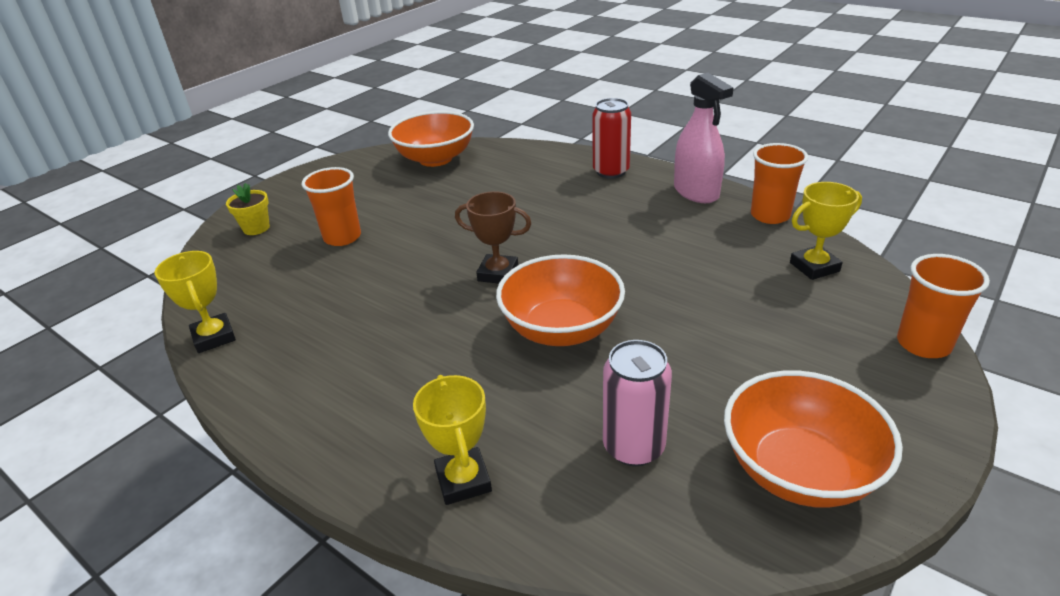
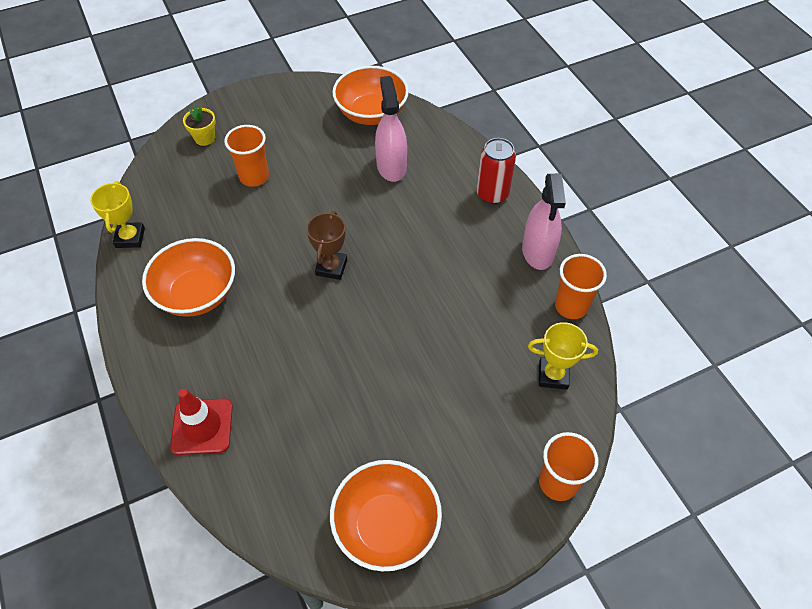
camera: 25 degrees right, 20 degrees up
yellow trophy [413,375,492,505] -> red traffic cone [170,389,233,455]
brown trophy [455,191,532,284] -> brown trophy turned 60 degrees clockwise [306,211,347,280]
orange bowl [496,254,625,346] -> orange bowl moved to [142,238,235,317]
pink can [603,340,672,466] -> none
none -> pink spray bottle [375,76,407,182]

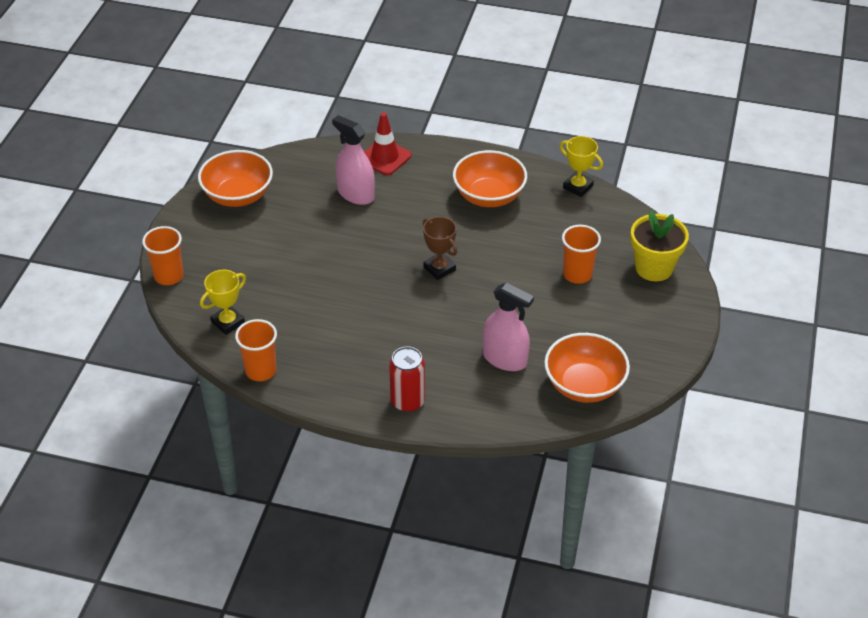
camera: 130 degrees right, 10 degrees down
yellow flower pot [183,106,216,146] -> yellow flower pot [630,210,689,281], size x1.80
pink spray bottle [522,174,566,270] -> pink spray bottle moved to [332,115,375,205]

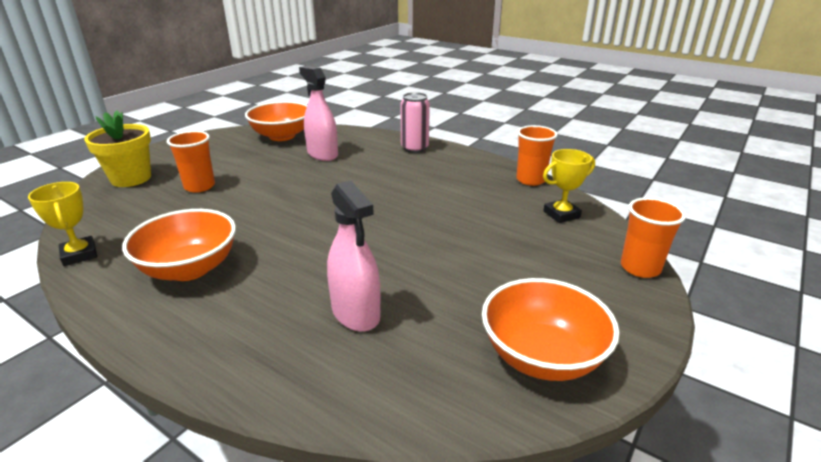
camera: 160 degrees left, 15 degrees down
red traffic cone [364,113,412,175] -> none
red can [389,346,425,412] -> pink can [400,92,430,153]
brown trophy [423,217,457,280] -> none

